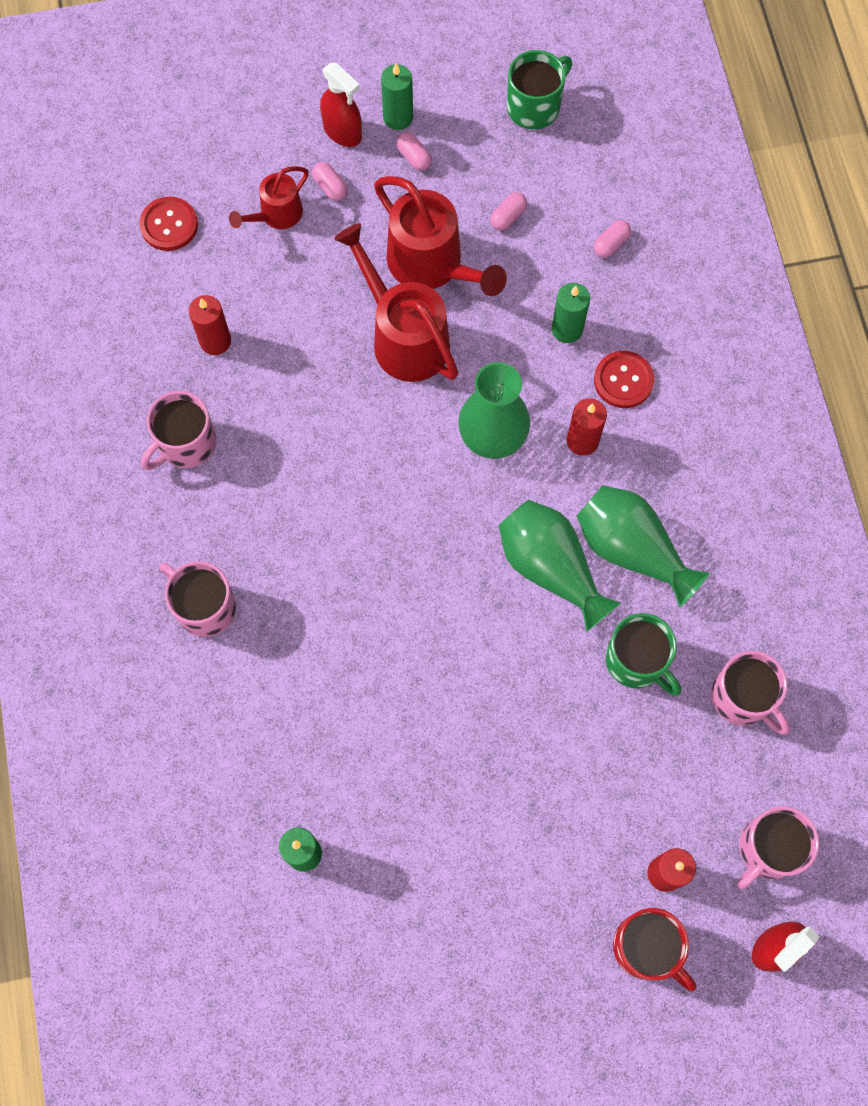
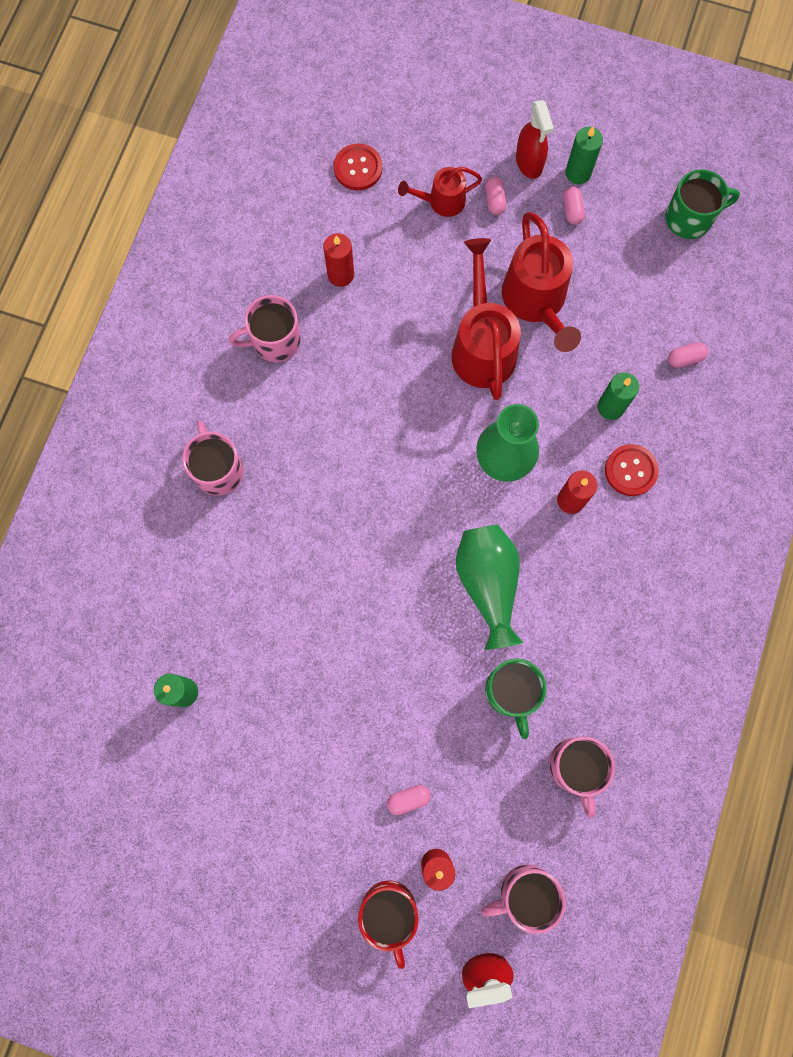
camera: 30 degrees right, 5 degrees up
pink capsule [490,192,527,230] -> pink capsule moved to [387,785,431,815]
green vase [577,485,709,607] -> none

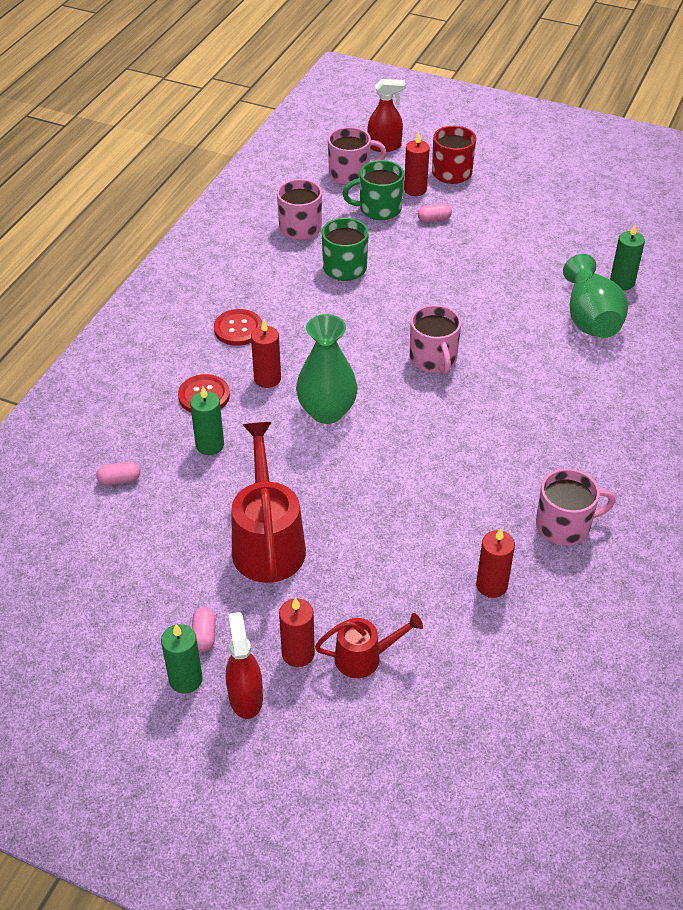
camera: 175 degrees left, 30 degrees down
pink mug [182,421,244,496] -> pink mug moved to [410,305,461,375]
red button [334,144,382,190] -> red button moved to [214,309,262,346]
red watering can [451,238,521,400] -> none
green vase [456,525,523,650] -> green vase moved to [563,254,628,338]
pink capsule [485,177,506,215] -> red candle [279,597,315,667]
green mug [665,169,740,239] -> green mug moved to [342,160,404,220]

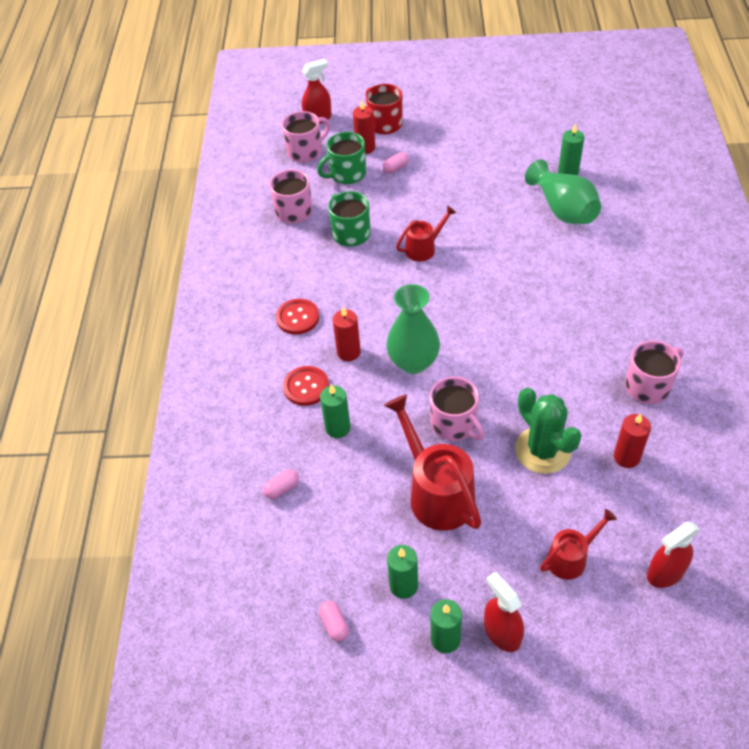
camera: 20 degrees left, 5 degrees up
pink capsule [192,607,216,652] -> pink capsule moved to [319,601,349,642]
red candle [279,597,315,667] -> none
pink mug [410,305,461,375] -> pink mug moved to [430,377,484,441]
none -> green candle [387,545,418,599]
none -> red watering can [396,205,457,262]
none -> green cactus [515,388,582,474]
none -> red spray bottle [647,522,700,588]

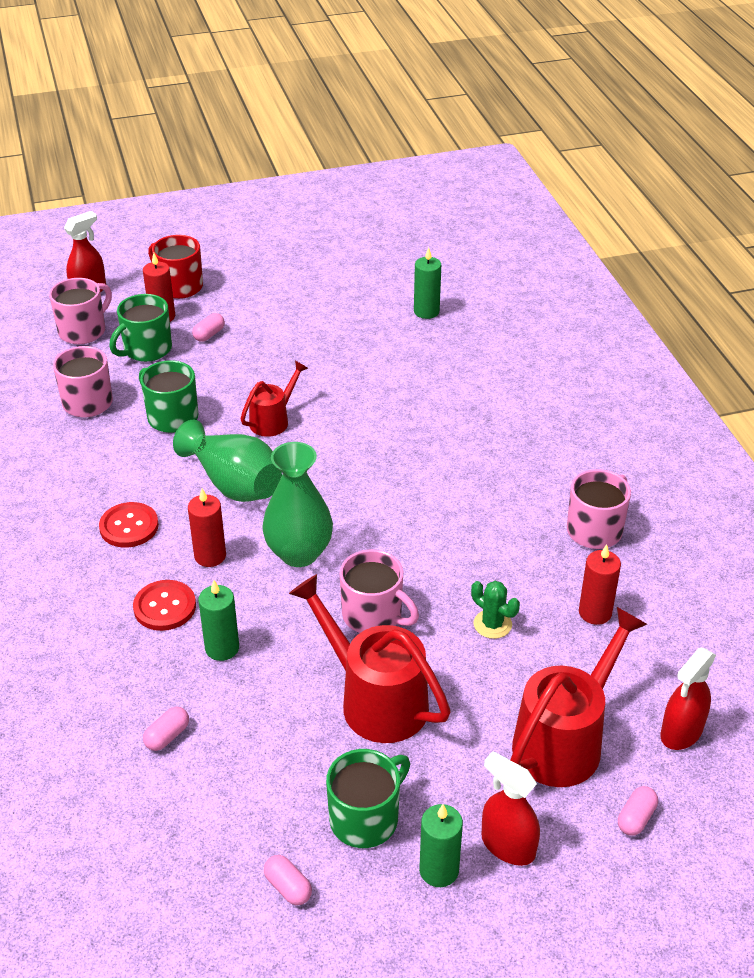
camera: 20 degrees left, 10 degrees down
green candle [387,545,418,599] -> green mug [326,749,410,848]
green cactus [515,388,582,474] -> green cactus [471,581,520,639], size x0.54
green vase [525,159,601,224] -> green vase moved to [173,420,282,502]
red watering can [540,509,617,580] -> red watering can [510,607,647,787], size x1.77
none -> pink capsule [618,786,658,836]

